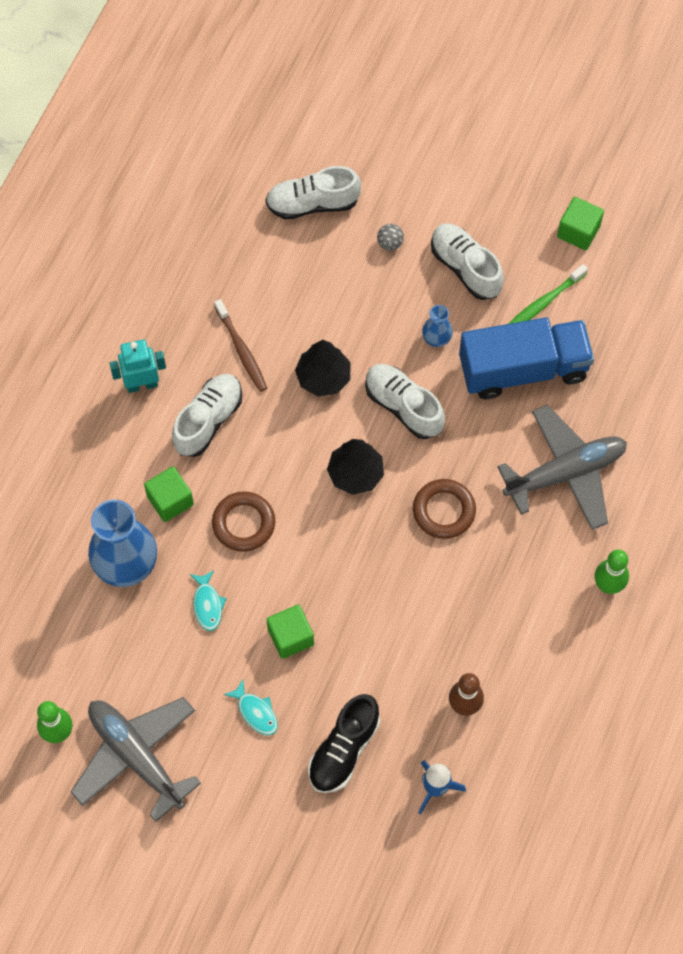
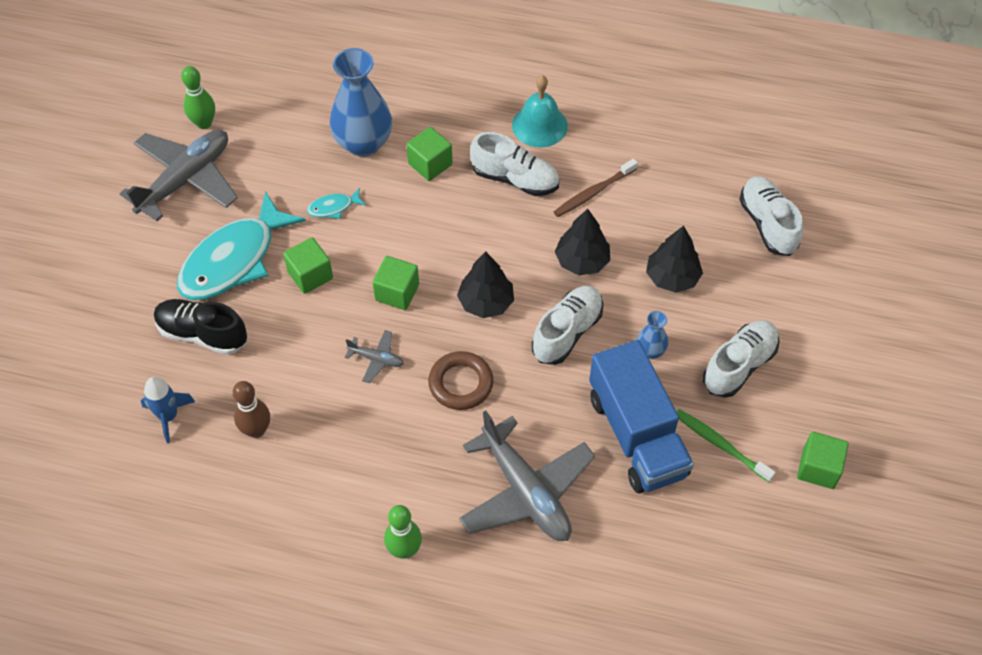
camera: 80 degrees right, 10 degrees down
turquoise robot [109,340,166,393] -> turquoise bell [512,75,568,148]
brown ring [212,491,275,552] -> none
turquoise fish [224,679,278,735] -> turquoise fish [177,191,306,300], size x2.41
grey ball [377,224,404,251] -> none
none -> grey plane [345,330,404,383]
none -> green cube [372,256,419,310]
none -> black tree [646,225,703,293]

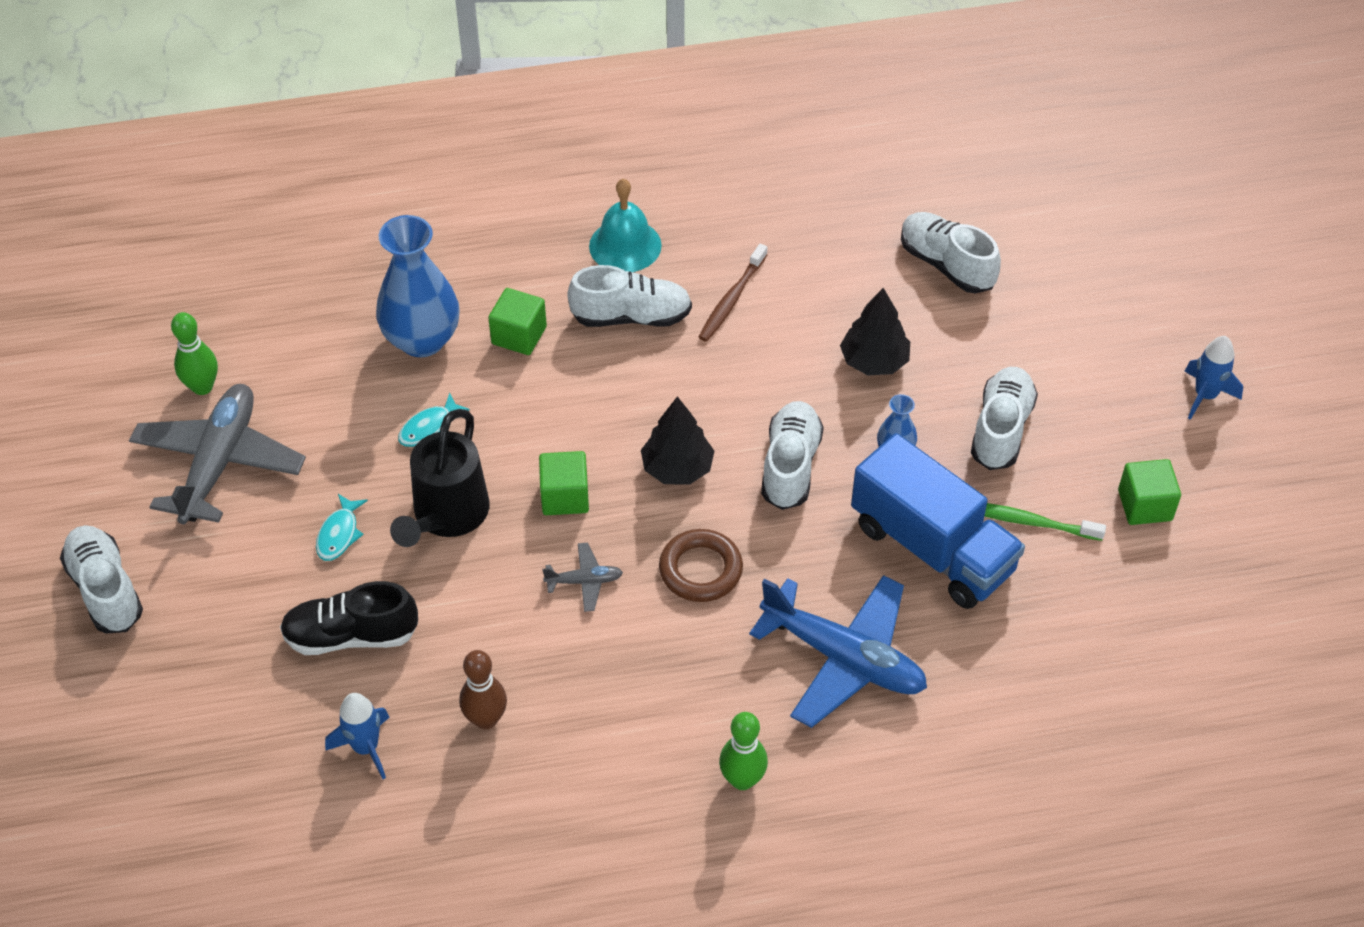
camera: 25 degrees left, 5 degrees down
turquoise fish [177,191,306,300] -> turquoise fish [316,494,368,561], size x0.41
green cube [283,237,333,294] -> black watering can [390,409,490,547]
grey plane [459,411,595,541] -> blue plane [749,575,927,728]
black tree [555,209,610,275] -> none
none -> white shoe [60,525,143,633]
none -> blue rocket [1184,336,1243,420]

